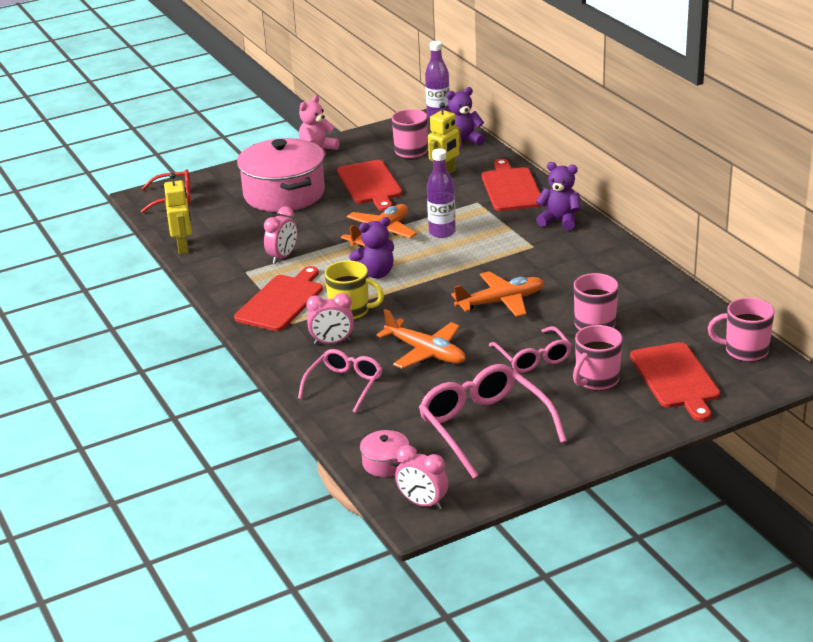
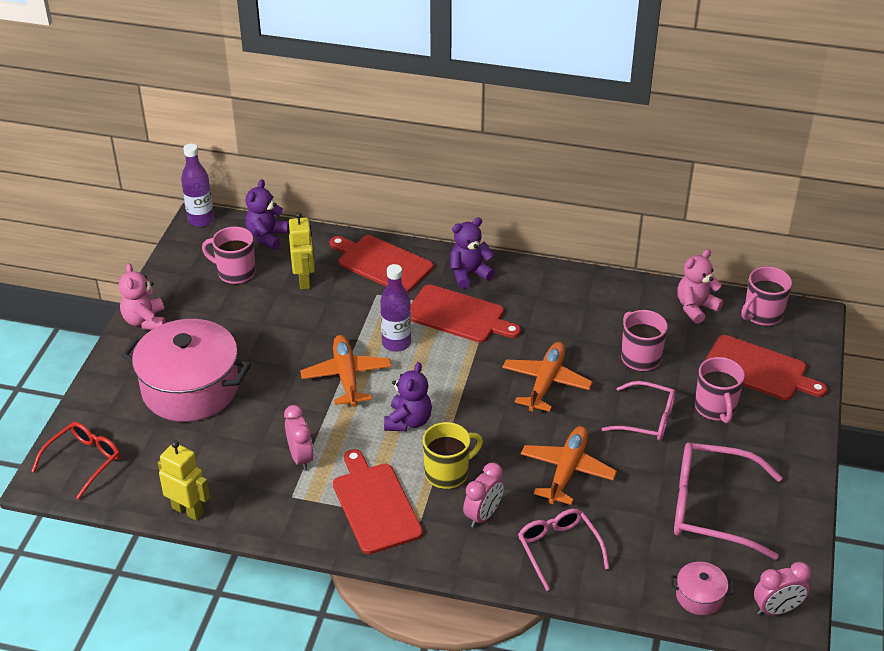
camera: 50 degrees left, 10 degrees up
red cutting board [337,160,402,211] -> red cutting board moved to [410,284,521,343]
orange plane [376,309,465,369] -> orange plane turned 60 degrees counterclockwise [521,426,617,505]
none -> pink teddy bear [677,249,723,324]

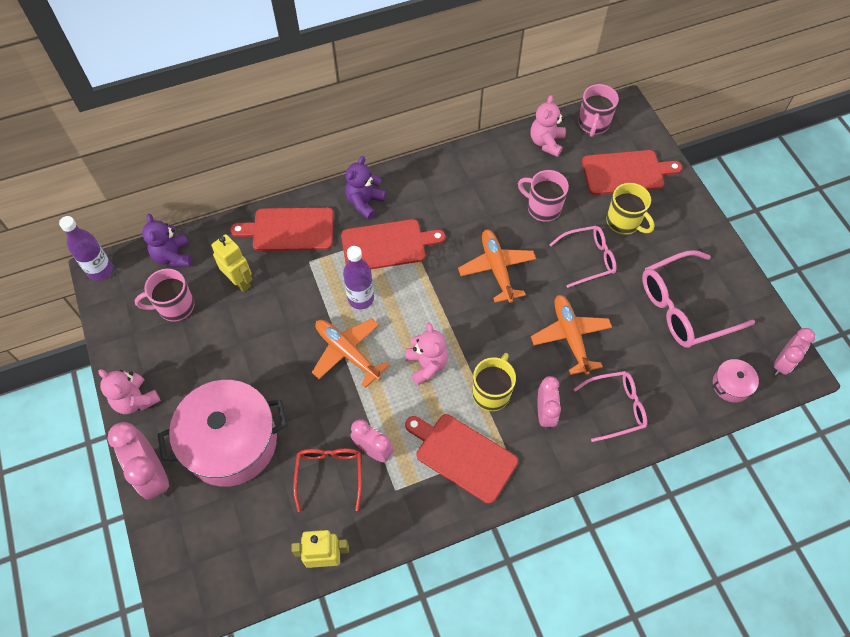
camera: 35 degrees left, 20 degrees up
red glasses [31,422,120,500] -> red glasses moved to [293,448,362,512]
purple teddy bear [384,362,432,431] -> pink teddy bear [406,323,448,386]
pink glasses [518,509,609,591] -> pink glasses turned 135 degrees clockwise [574,371,647,442]
pink mug [695,357,745,423] -> yellow mug [606,183,655,235]
none -> pink clock [107,422,169,500]

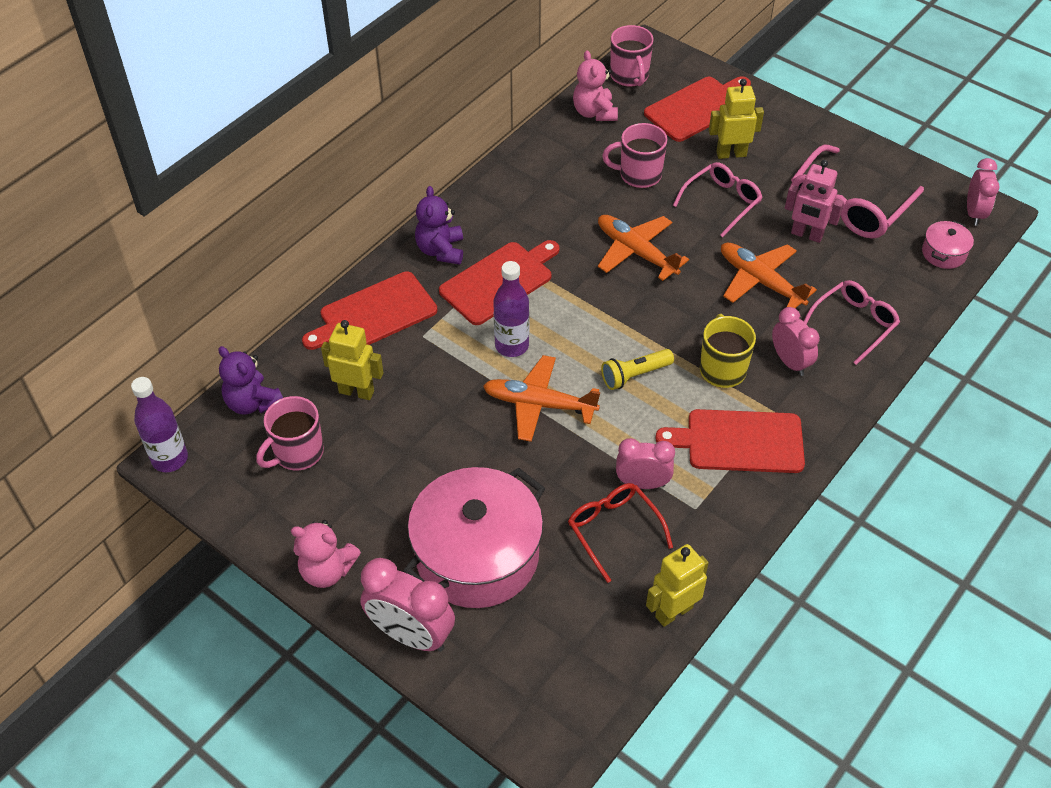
camera: 30 degrees left, 10 degrees down
pink teddy bear [406,323,448,386] -> yellow flashlight [601,349,674,390]
yellow mug [606,183,655,235] -> yellow robot [709,79,764,159]
none -> pink robot [785,160,844,243]

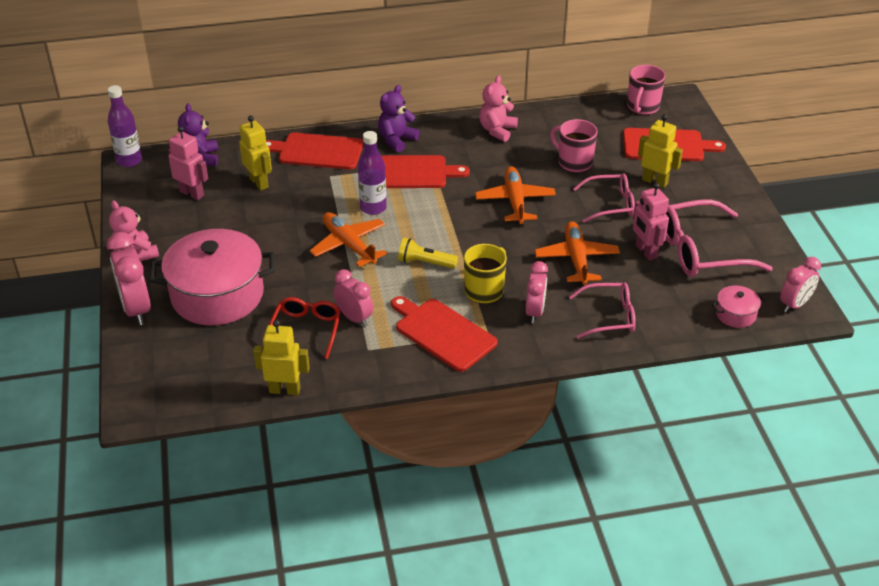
camera: 40 degrees right, 10 degrees down
pink mug [256,396,324,470] -> pink robot [168,126,208,200]
pink teddy bear [573,50,618,121] -> pink teddy bear moved to [479,76,518,142]

